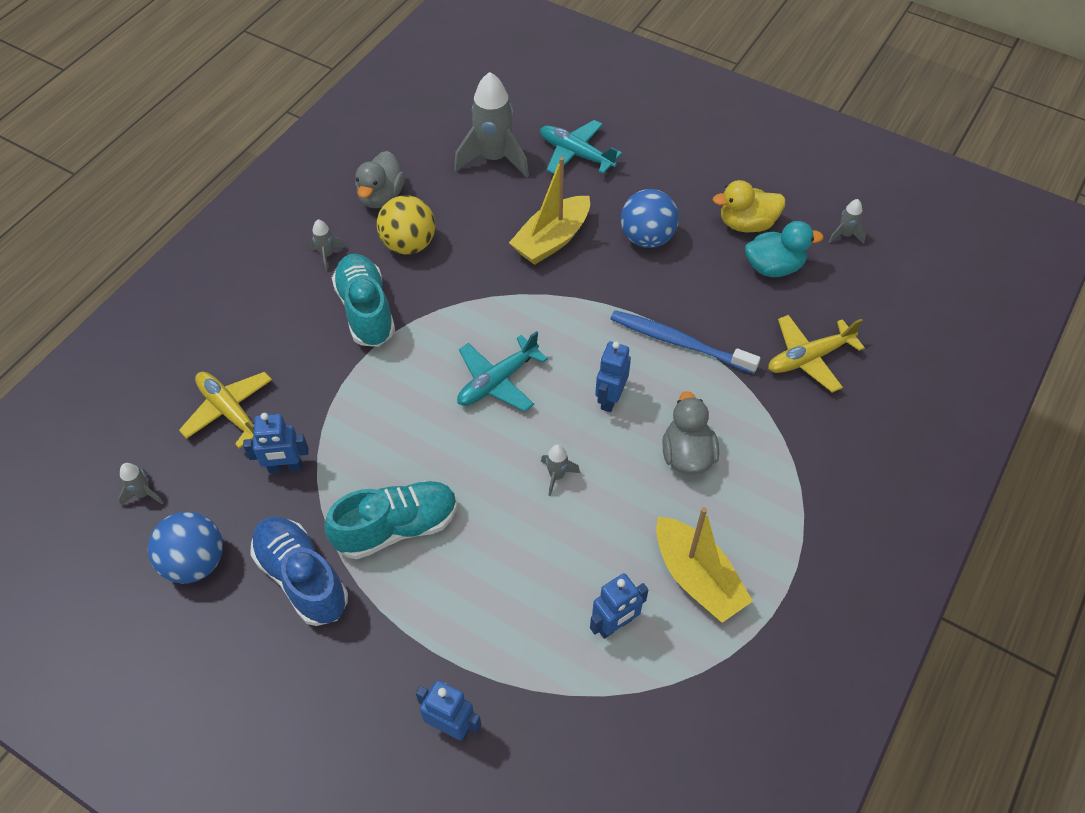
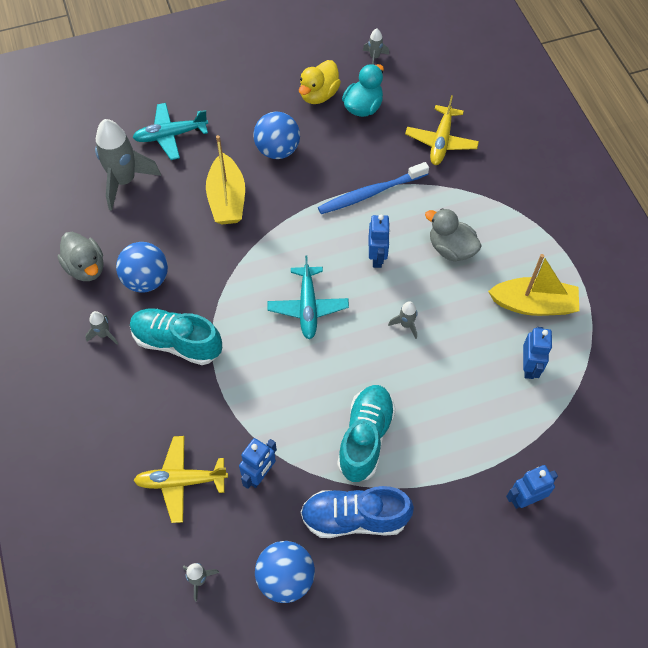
camera: 50 degrees left, 5 degrees up
yellow ball [377,195,435,254] -> blue ball [116,242,168,293]
blue robot [595,341,631,412] -> blue robot turned 150 degrees counterclockwise [369,215,390,268]

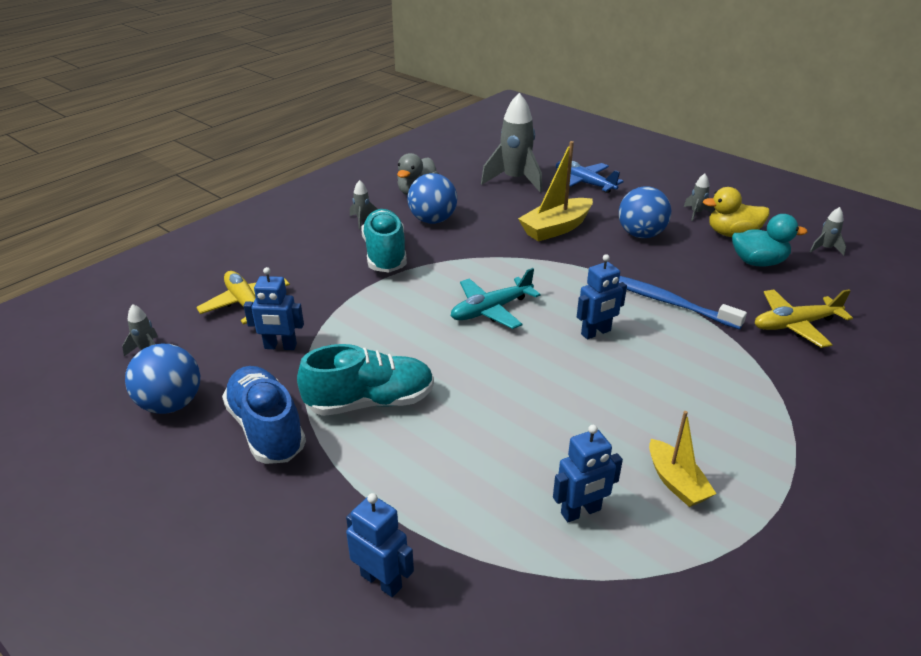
camera: 60 degrees right, 25 degrees down
turquoise plane [133,103,208,160] -> blue plane [556,161,624,193]
grey rocket [388,301,417,339] -> grey rocket moved to [684,174,714,221]
grey duck [425,208,482,262] -> none
yellow boat [488,254,579,316] -> yellow boat [649,411,717,507], size x0.64

